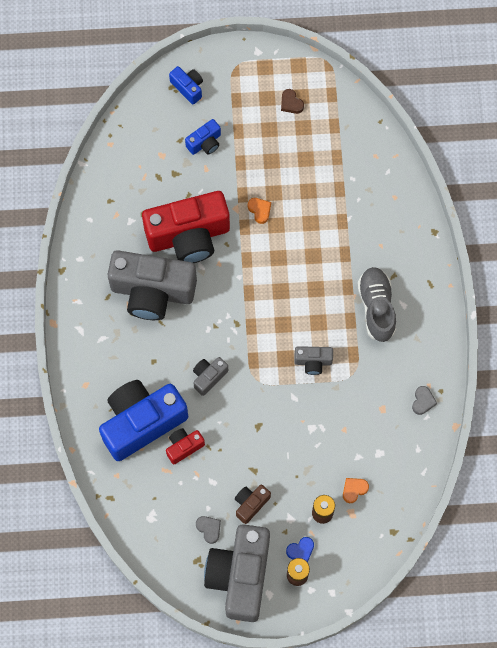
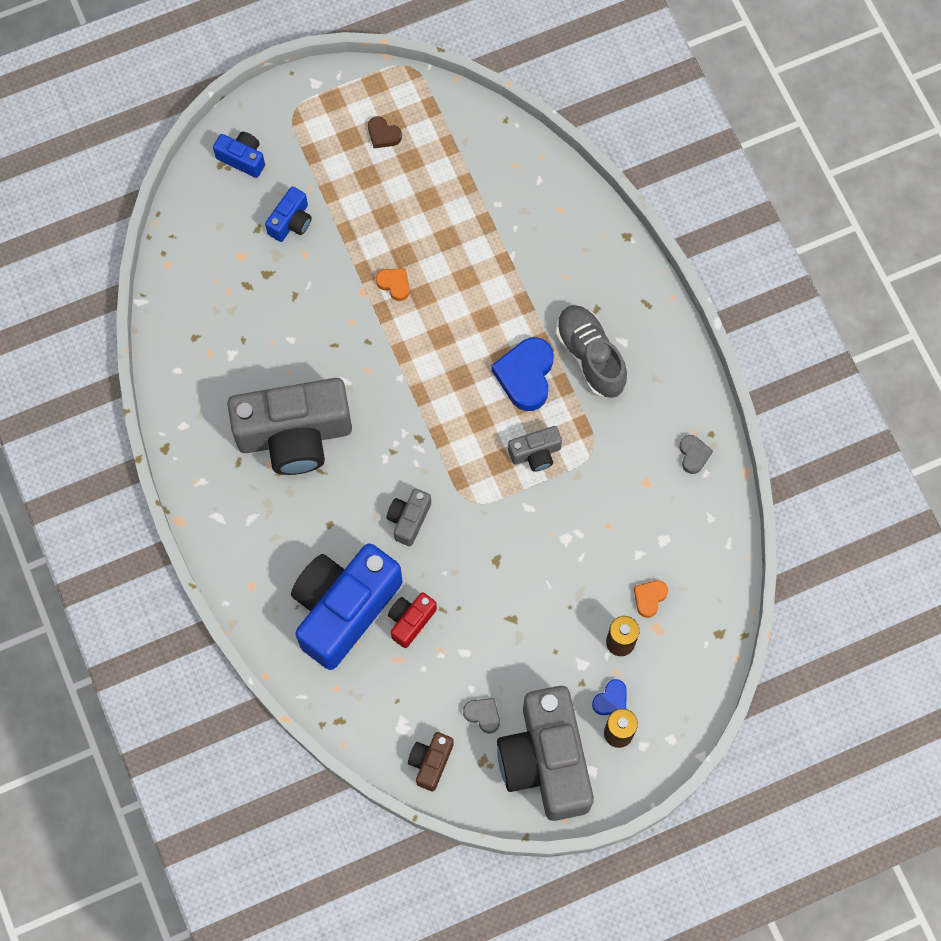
camera: 20 degrees left, 0 degrees up
red camera [142,191,230,263] -> none
brown camera [235,485,271,524] -> brown camera moved to [408,732,454,791]
none -> blue heart [491,337,554,411]

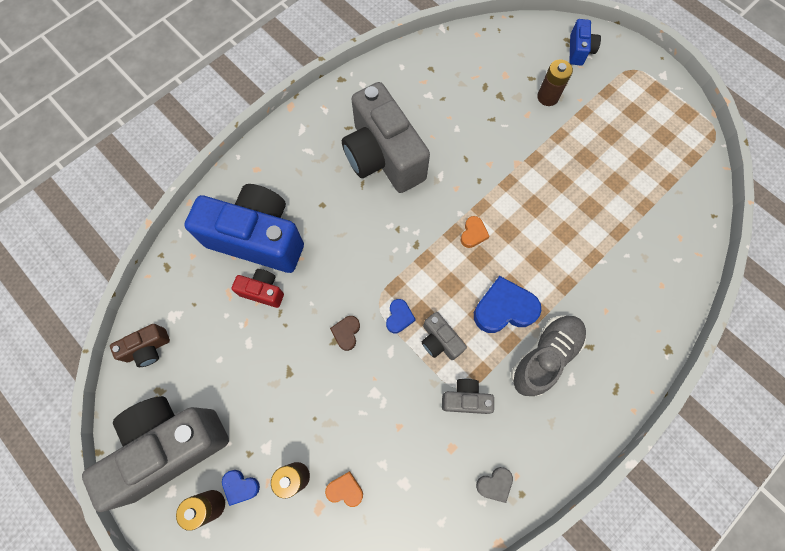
camera: 70 degrees right, 0 degrees up
blue camera [265,186,312,242] -> brown battery [537,59,573,106]
brown heart [368,116,402,148] -> brown heart moved to [330,316,360,351]
orange heart [376,268,410,301] -> orange heart moved to [461,216,489,248]
grey camera [386,488,431,546] -> grey camera moved to [442,379,494,414]
brown camera [408,732,454,791] -> brown camera turned 150 degrees clockwise [110,324,170,367]
grey heart [463,698,500,733] -> none
none -> blue heart [386,299,416,333]

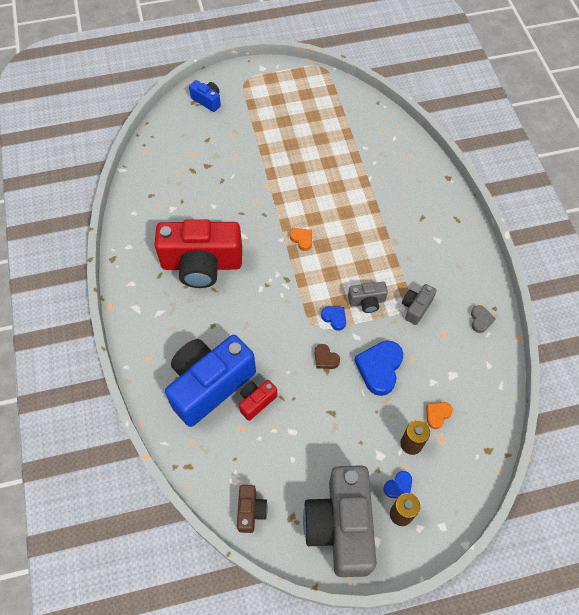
camera: 60 degrees left, 10 degrees down
grey camera [342,82,430,193] -> red camera [155,219,242,288]
blue heart [474,276,541,333] -> blue heart moved to [354,341,403,396]
grey shoe [511,315,586,397] -> none
brown battery [537,59,573,106] -> none

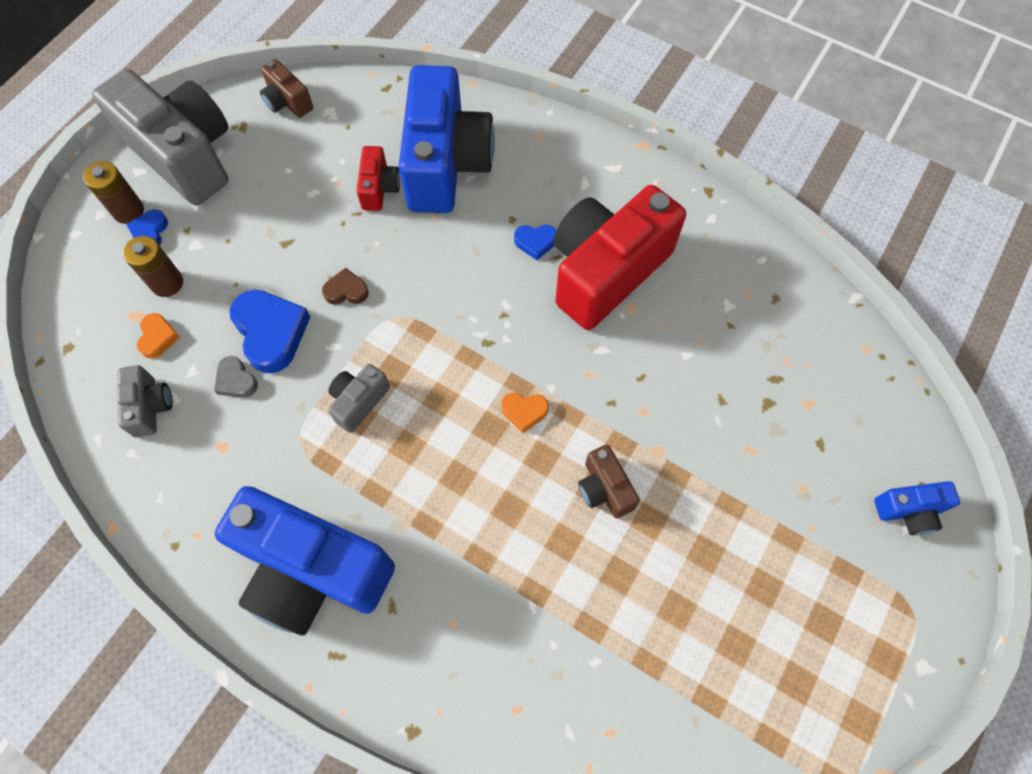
camera: 135 degrees right, 5 degrees up
blue heart [321,307,346,331] -> blue heart moved to [514,225,556,260]
grey camera [402,284,437,325] -> grey camera moved to [117,365,173,438]
grey heart [471,305,496,333] -> grey heart moved to [214,356,258,398]
none -> blue camera [215,486,395,636]
none -> brown camera [578,444,640,518]

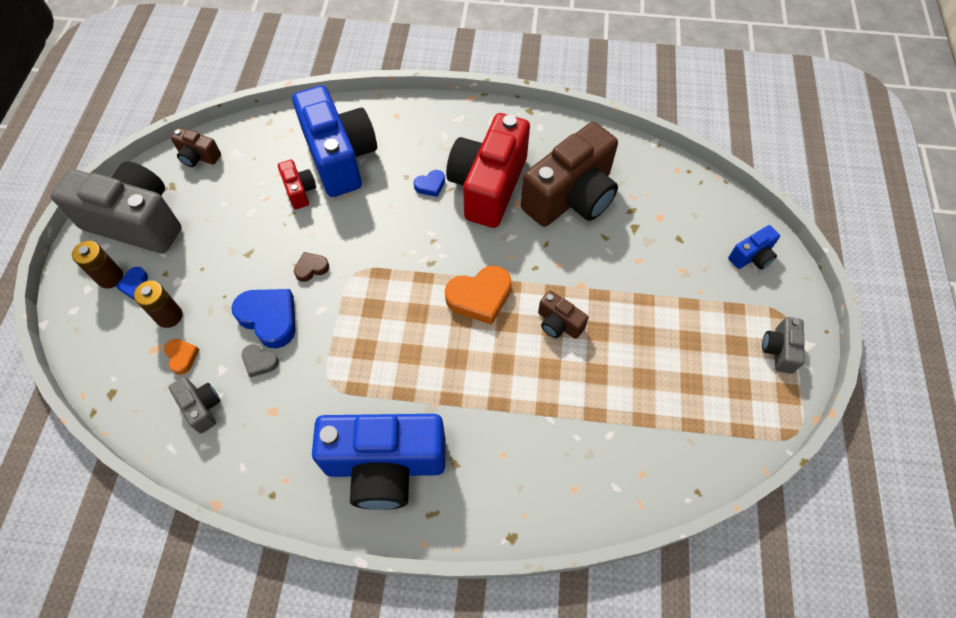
camera: 25 degrees left, 5 degrees down
grey camera [328,364,390,433] -> grey camera moved to [762,317,804,374]
orange heart [501,393,549,433] -> orange heart [445,265,512,325], size x1.91
none -> brown camera [521,122,618,227]

